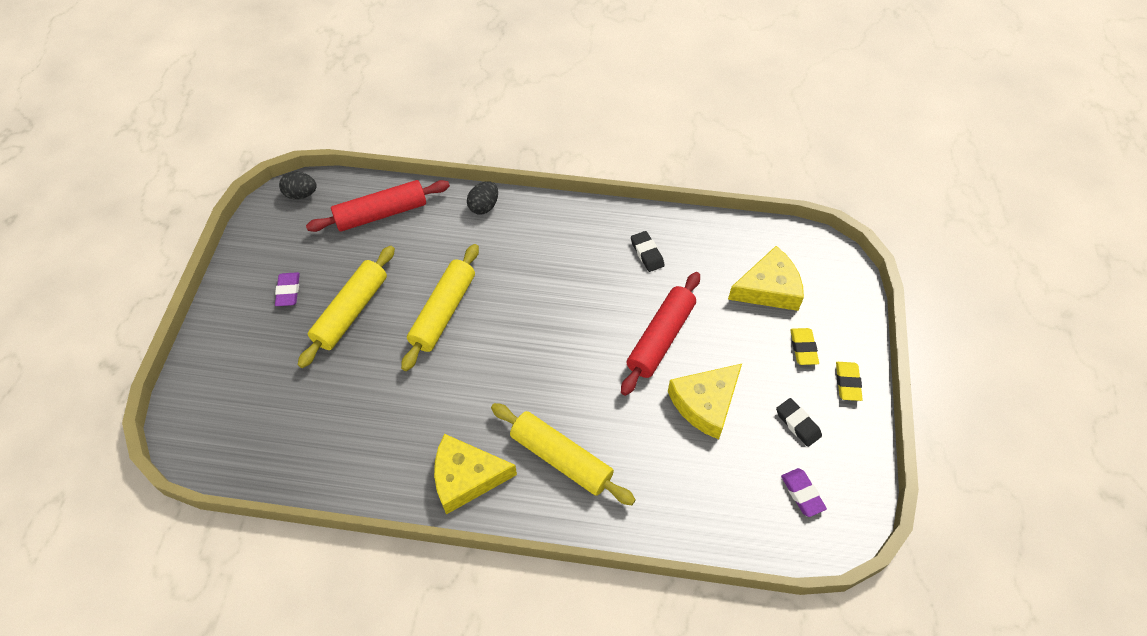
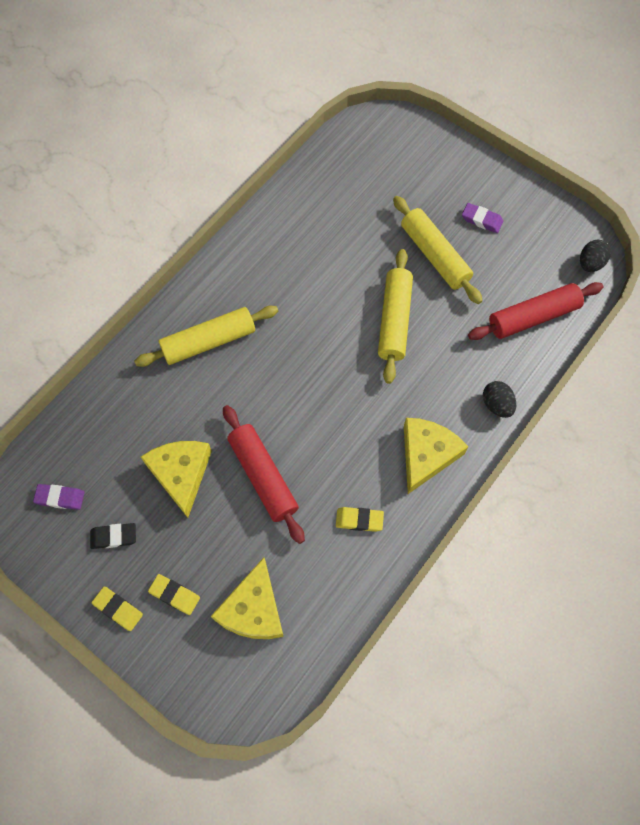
camera: 120 degrees right, 10 degrees up
red rolling pin [306,180,450,232] -> red rolling pin turned 60 degrees clockwise [468,282,604,340]
yellow rolling pin [401,244,479,371] -> yellow rolling pin turned 45 degrees clockwise [378,249,413,384]
yellow cheese [434,434,517,515] -> yellow cheese moved to [404,418,469,494]
black eraser [631,231,665,272] -> yellow eraser [336,507,384,532]

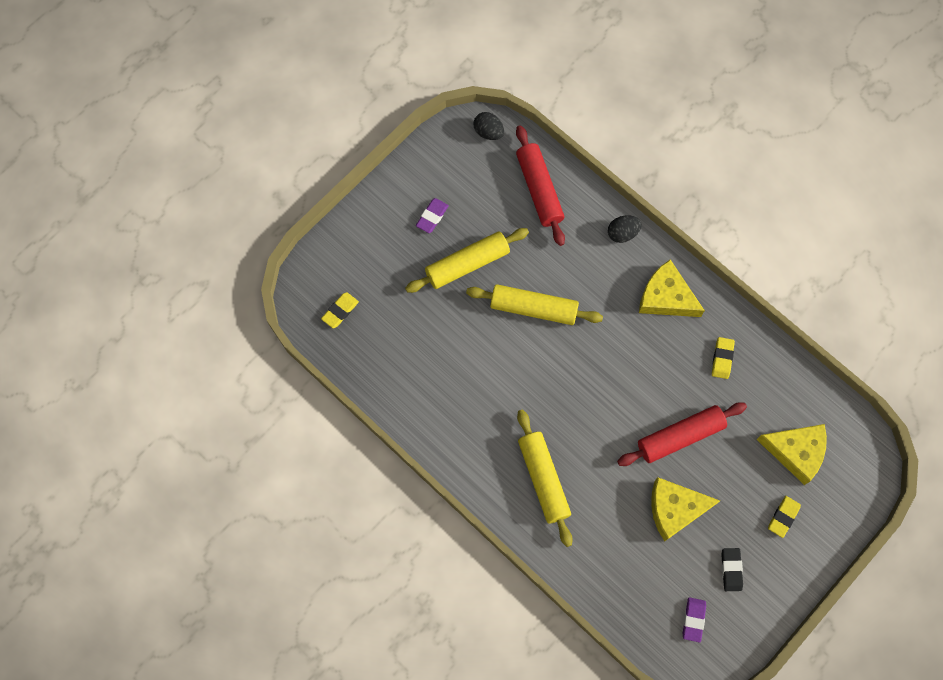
camera: 85 degrees left, 5 degrees up
yellow eraser [92,587,143,631] -> yellow eraser moved to [321,292,359,328]

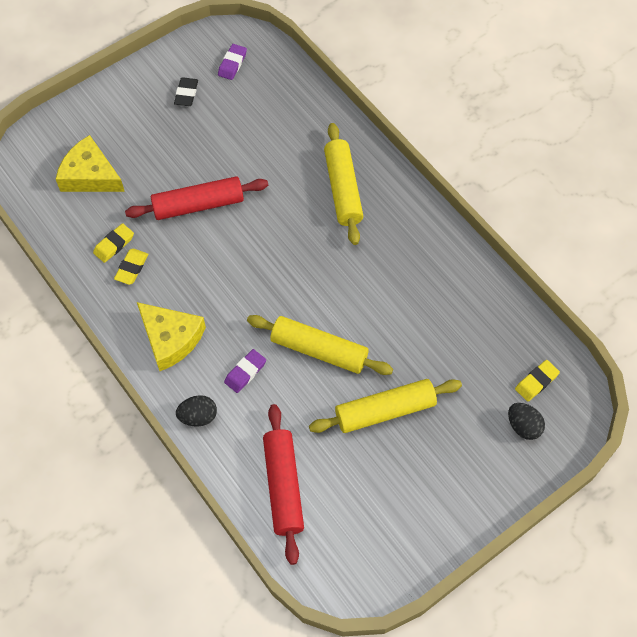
camera: 170 degrees left, 10 degrees down
purple eraser [416,198,449,233] -> purple eraser moved to [224,349,266,393]
black egg [473,112,504,140] -> black egg moved to [508,403,545,440]
yellow cheese [651,478,720,541] -> none
yellow eraser [768,496,801,538] -> yellow eraser moved to [93,223,134,263]

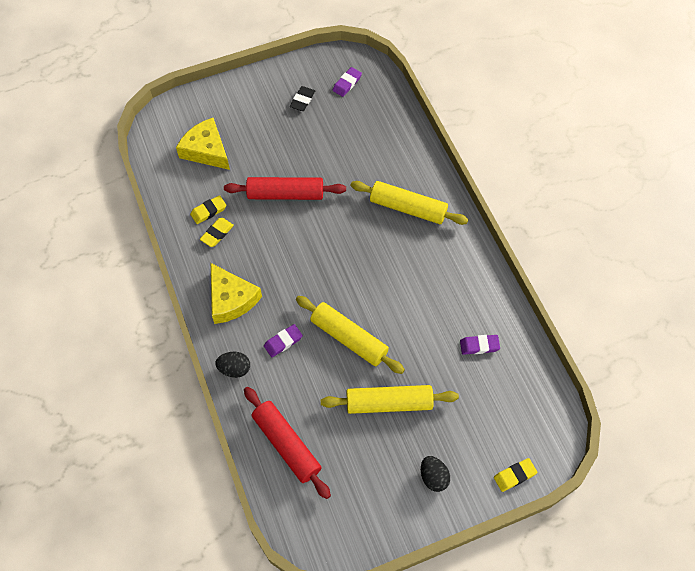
camera: 15 degrees right, 0 degrees up
red rolling pin [263,404,304,565] -> red rolling pin turned 45 degrees counterclockwise [244,387,331,499]
yellow rolling pin [324,123,363,245] -> yellow rolling pin turned 75 degrees counterclockwise [351,181,468,225]
black egg [508,403,545,440] -> black egg moved to [421,456,450,492]
yellow eraser [515,360,560,402] -> yellow eraser moved to [494,458,537,492]
none -> purple eraser [460,335,500,355]

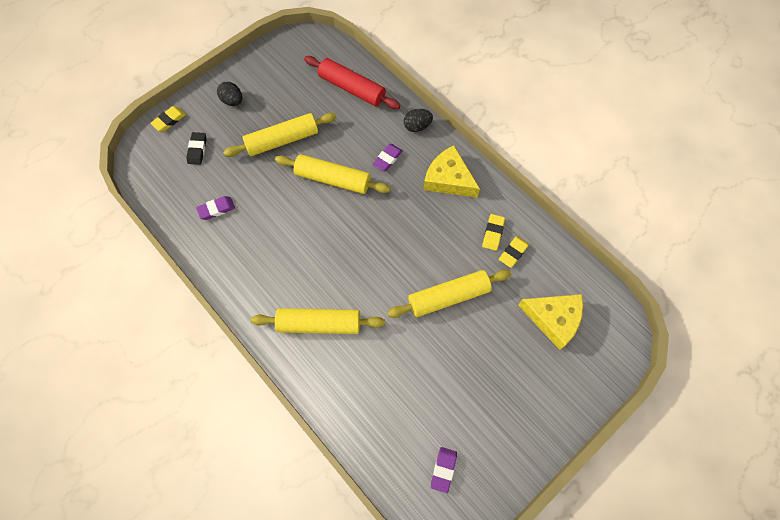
camera: 160 degrees right, 5 degrees up
red rolling pin [224,177,346,200] -> yellow rolling pin [387,270,511,318]
black eraser [290,86,315,111] -> black eraser moved to [186,132,207,165]

